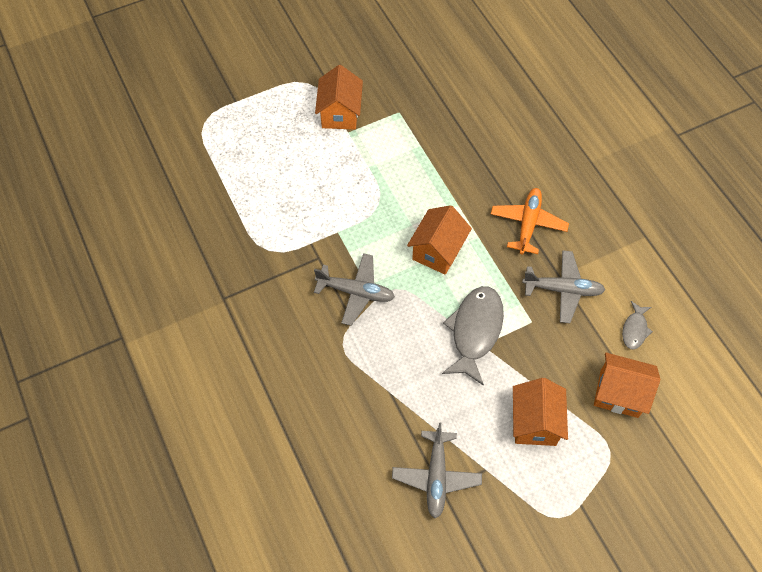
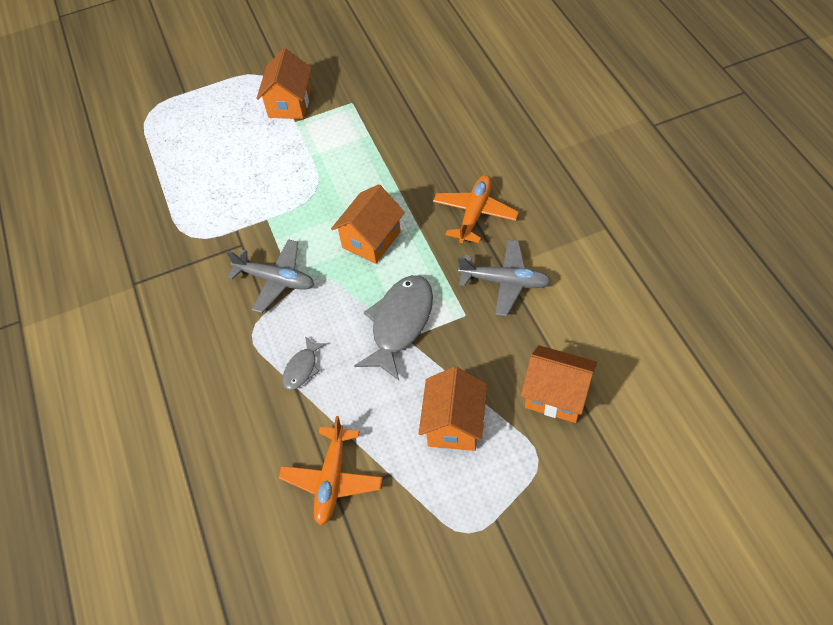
camera: 10 degrees right, 5 degrees down
grey plane [392,422,482,519] -> orange plane [279,416,383,526]
grey fish [622,301,653,349] -> grey fish moved to [283,336,326,390]

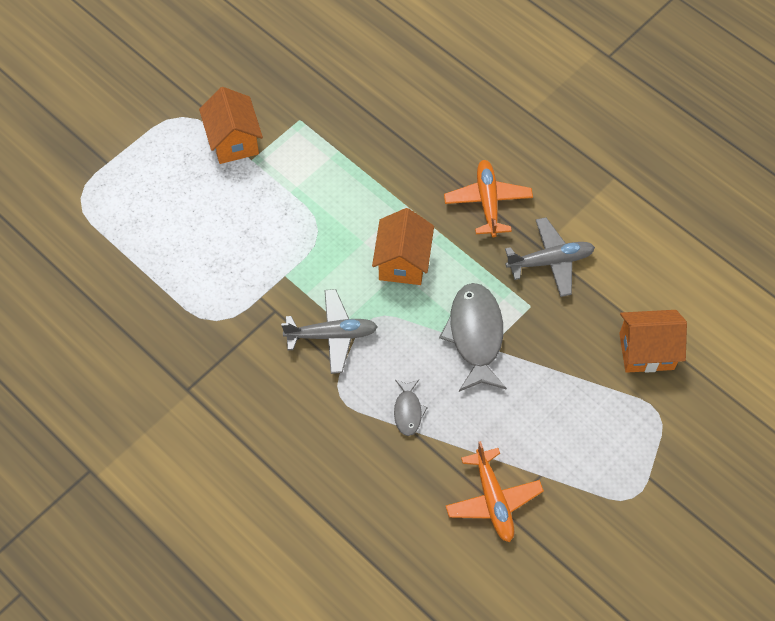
camera: 30 degrees left, 5 degrees up
orange house [419,367,487,451] -> none

